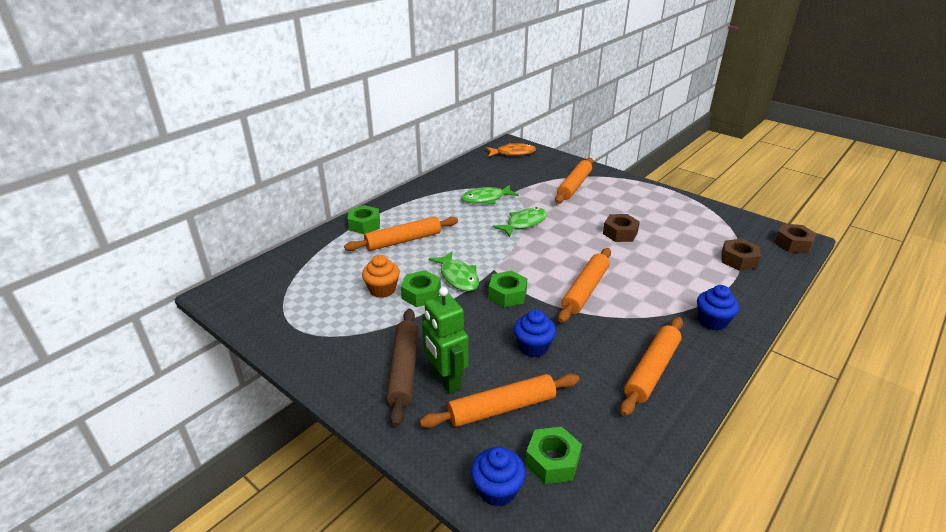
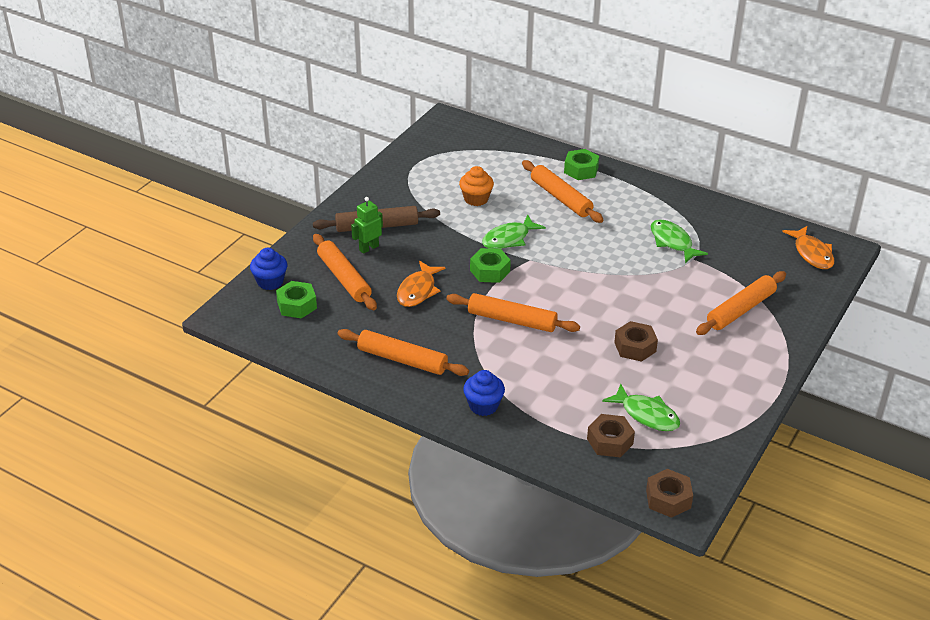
camera: 80 degrees right, 5 degrees up
green nut [401,270,441,307] -> none
green robot [422,287,469,394] -> green robot [351,197,383,254], size x0.67
green fish [492,207,547,237] -> green fish moved to [602,384,680,431]
blue cupcake [514,309,556,357] -> orange fish [397,261,445,307]
orange rolling pin [555,158,593,203] -> orange rolling pin turned 60 degrees counterclockwise [696,271,786,335]

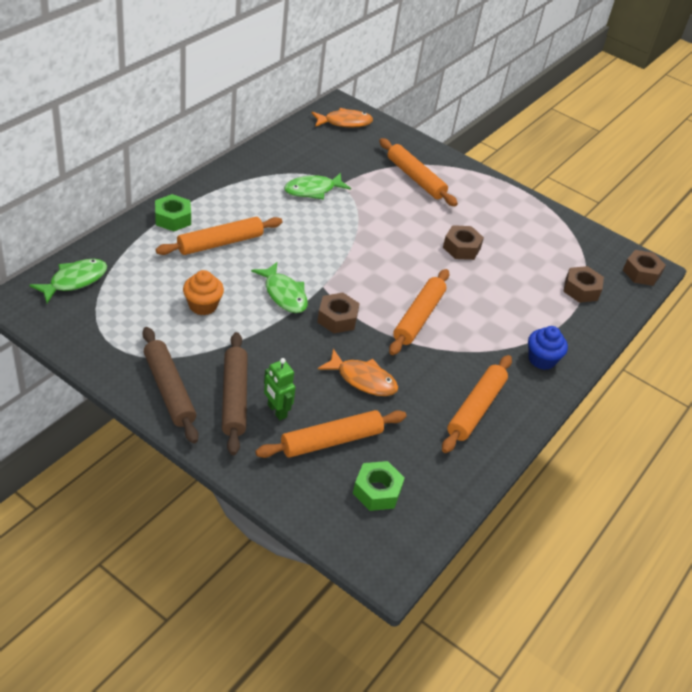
camera: 90 degrees left, 5 degrees up
blue cupcake [250,248,287,290] -> none
green nut [470,248,511,283] -> brown nut [317,293,360,333]
green fish [602,384,680,431] -> green fish moved to [29,259,107,303]
none -> brown rolling pin [142,327,199,444]

